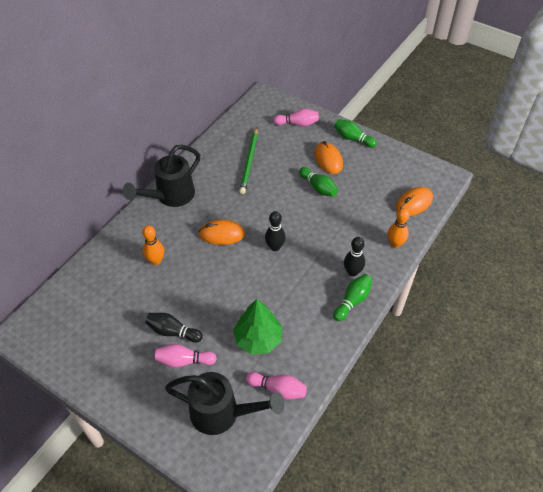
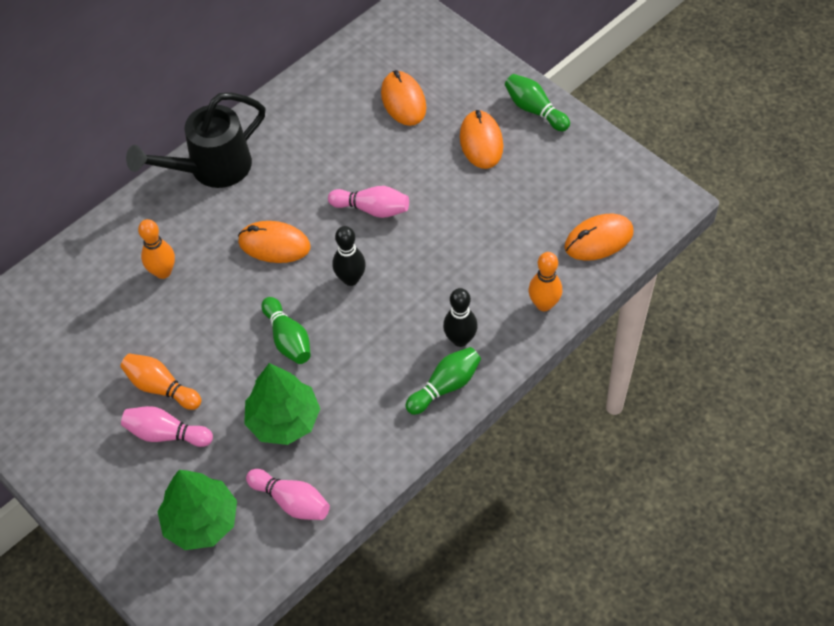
camera: 15 degrees right, 5 degrees up
black bowling pin [145,313,203,343] -> orange bowling pin [120,353,201,410]
black watering can [165,372,285,435] -> green tree [157,470,237,550]
green pencil [239,127,258,194] -> none
pink bowling pin [273,109,319,126] -> pink bowling pin moved to [328,186,409,218]
green bowling pin [299,167,338,197] -> green bowling pin moved to [261,297,311,364]
none -> orange mouse [381,70,426,126]

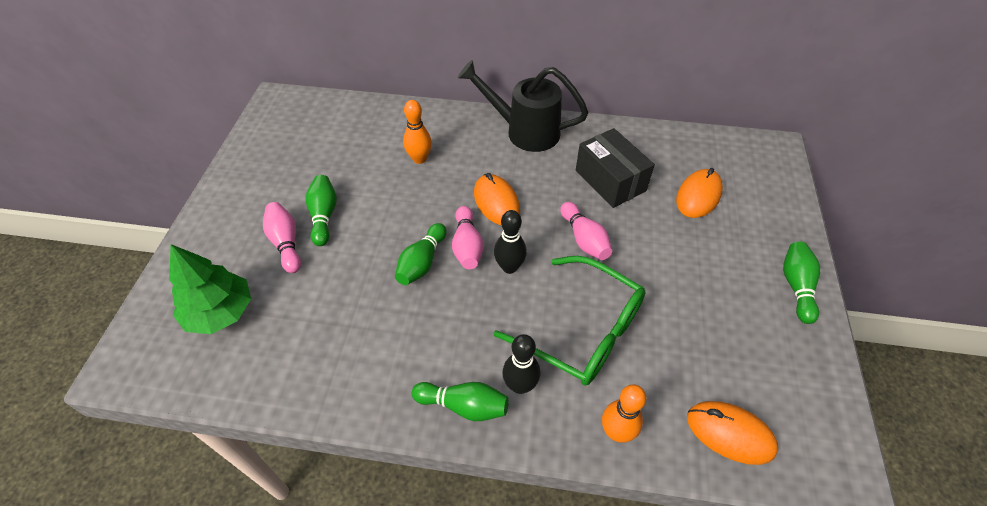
camera: 50 degrees right, 5 degrees down
orange bowling pin [120,353,201,410] -> green bowling pin [306,175,337,246]
green tree [244,363,320,445] -> none
pink bowling pin [246,469,330,520] -> pink bowling pin moved to [452,206,484,269]
orange mouse [460,110,503,169] -> none
none -> green glasses [494,256,646,386]
none -> black box [576,128,655,208]

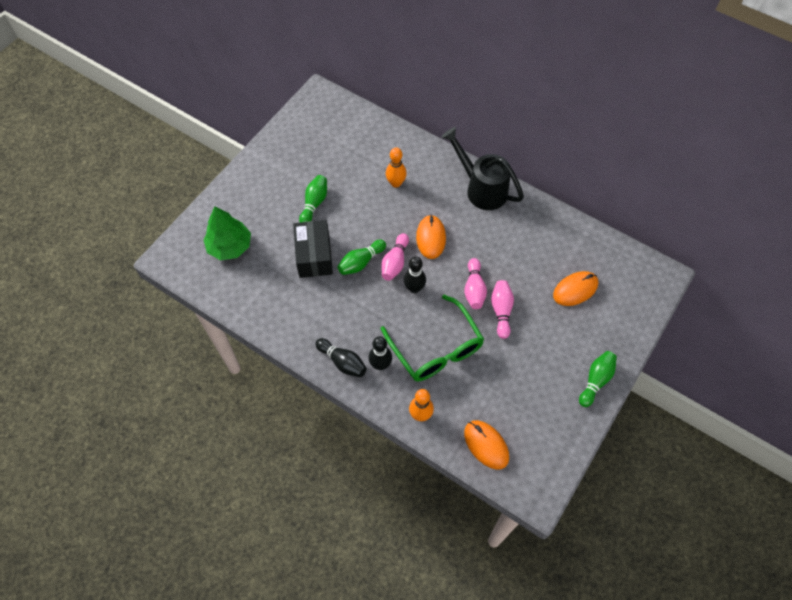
camera: 25 degrees right, 10 degrees up
pink bowling pin [263,202,301,273] -> pink bowling pin moved to [491,280,514,339]
green bowling pin [412,382,509,421] -> black bowling pin [315,338,367,377]
black box [576,128,655,208] -> black box moved to [293,220,333,278]

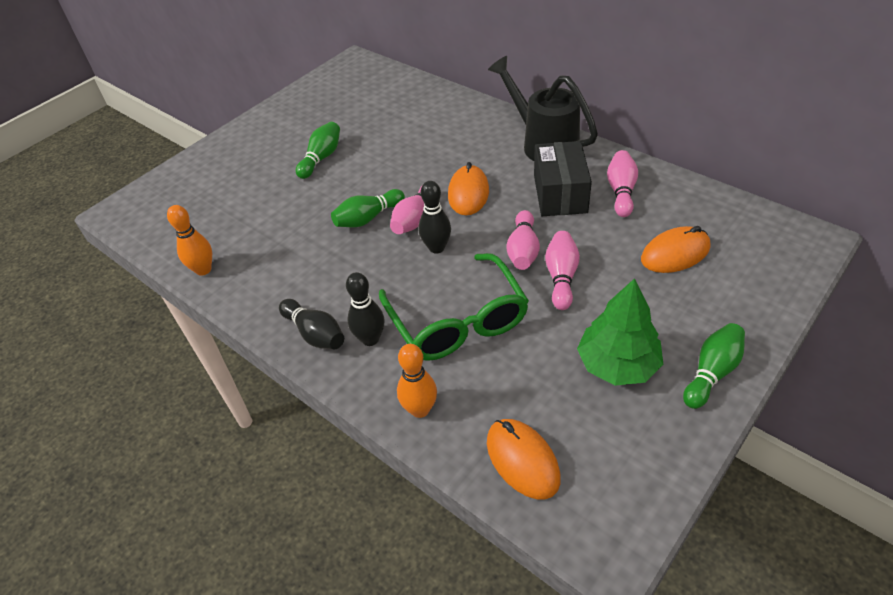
camera: 10 degrees right, 15 degrees down
green tree [203,206,251,260] -> green tree moved to [577,278,664,386]
black box [293,220,333,278] -> black box moved to [534,141,592,216]
orange bowling pin [386,147,407,188] -> orange bowling pin moved to [167,205,212,276]
none -> pink bowling pin [607,150,638,217]

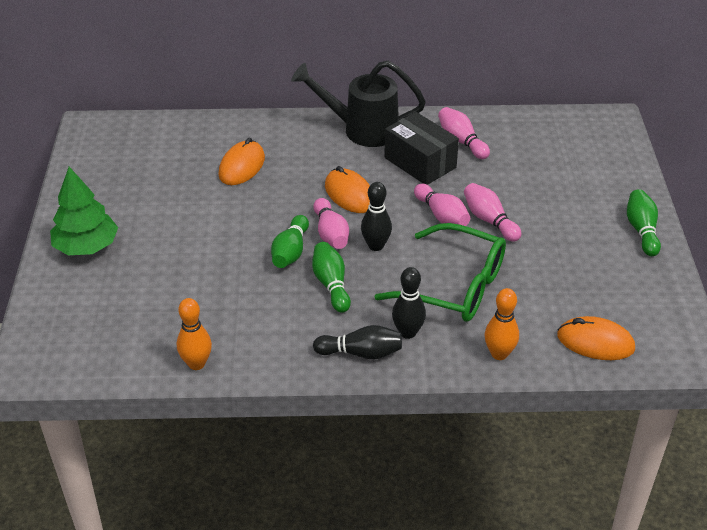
camera: 45 degrees left, 5 degrees down
green bowling pin [296,122,340,179] -> green bowling pin moved to [312,242,351,313]
green tree [577,278,664,386] -> green tree moved to [50,167,118,255]
orange mouse [641,226,711,273] -> orange mouse moved to [218,138,265,185]

